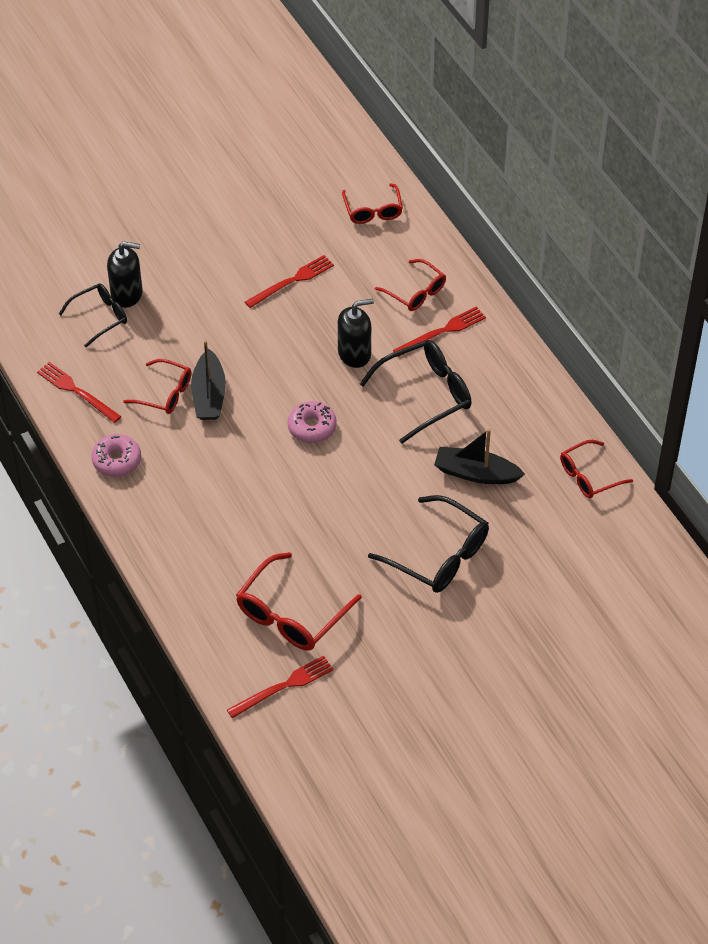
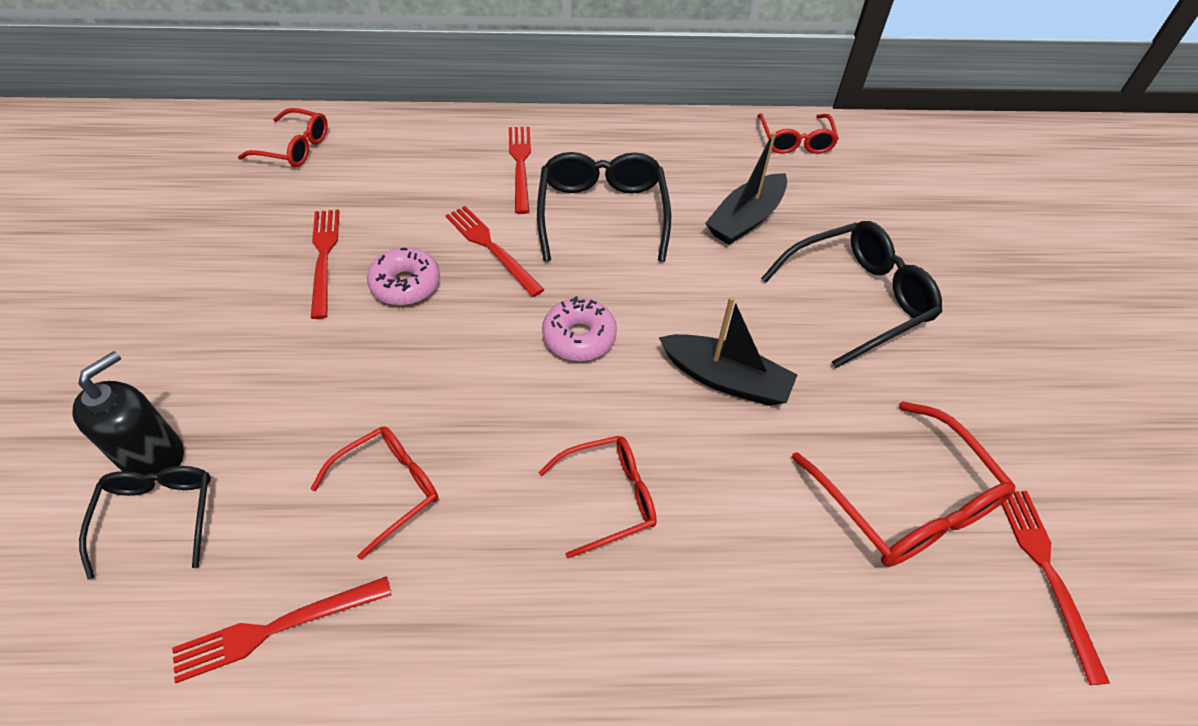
camera: 65 degrees left, 0 degrees up
pink donut [91,434,141,477] -> pink donut moved to [367,247,440,305]
black boat [191,340,226,420] -> black boat moved to [659,296,797,406]
black soap dispenser [338,299,374,368] -> red fork [445,206,544,297]
red glasses [375,259,446,311] -> red glasses moved to [538,436,657,558]

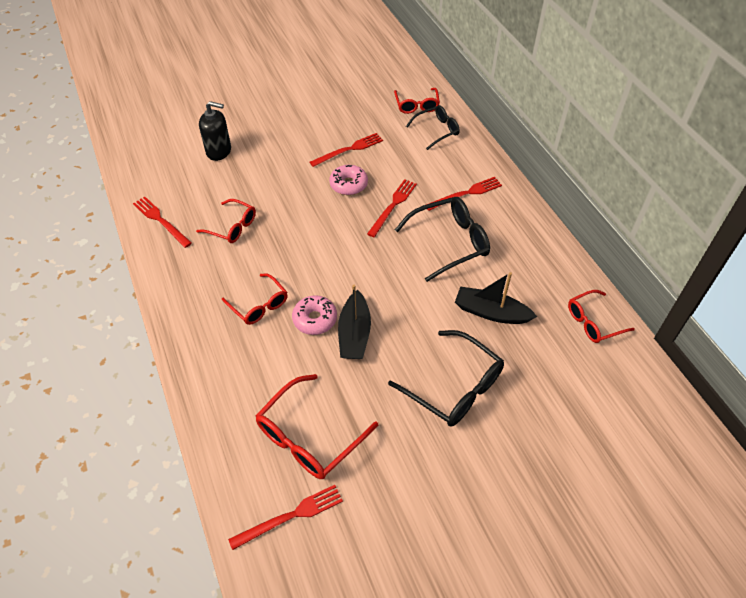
camera: 70 degrees right, 0 degrees up
black glasses [79,466,211,580] -> black glasses moved to [406,105,460,150]
pink donut [542,296,617,361] -> pink donut moved to [292,295,337,335]

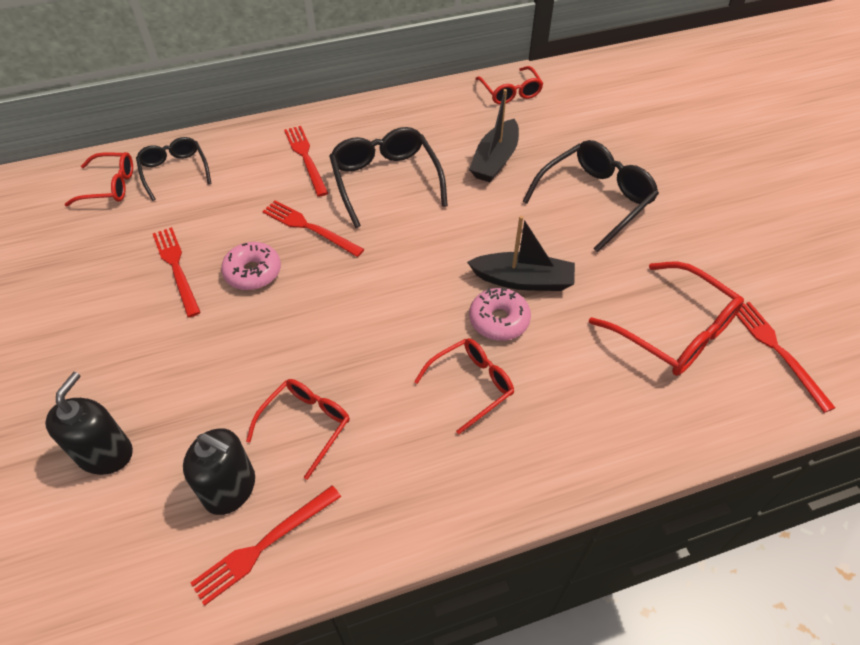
camera: 85 degrees left, 0 degrees up
none -> black soap dispenser [183,428,255,515]

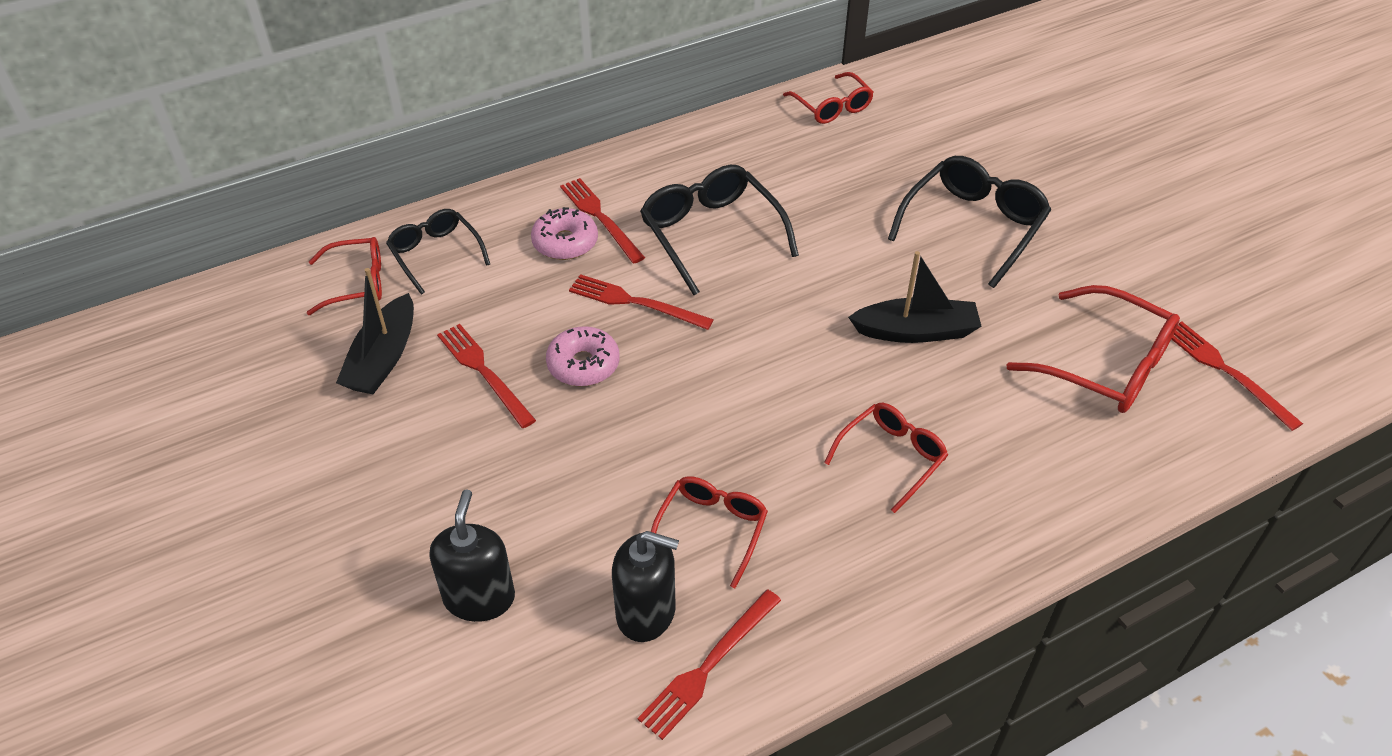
camera: 10 degrees left, 5 degrees down
black boat [469,89,519,182] -> black boat moved to [336,268,414,394]
pink donut [469,288,531,341] -> pink donut moved to [531,207,598,260]

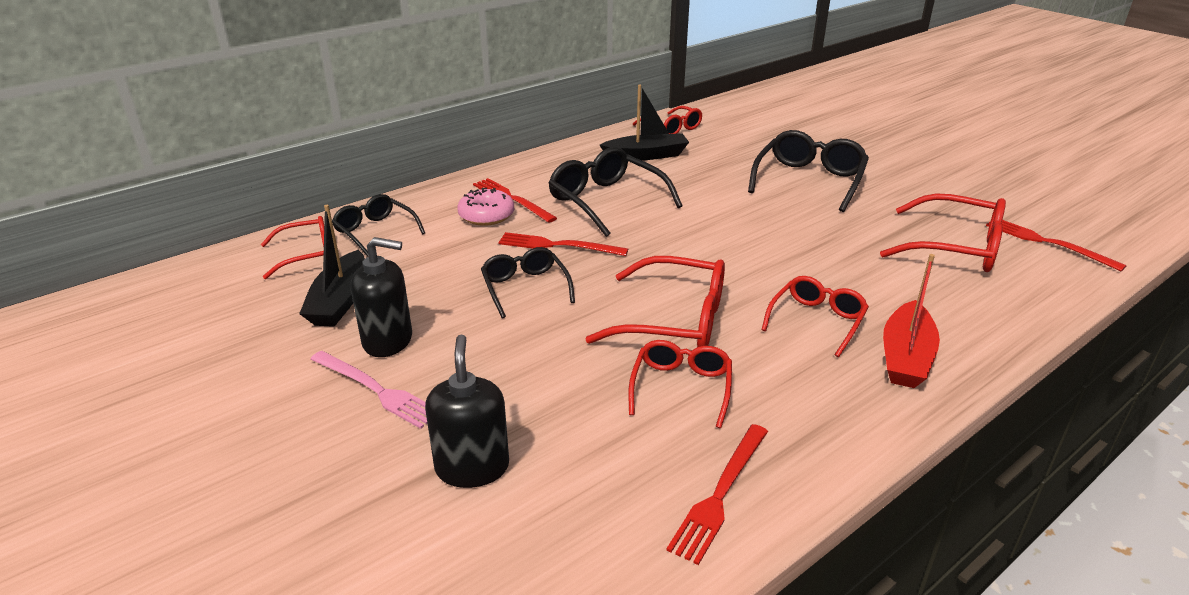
camera: 10 degrees left, 15 degrees down
red fork [437,324,536,428] -> none
pink donut [546,326,620,386] -> black glasses [481,247,575,318]
black soap dispenser [612,531,679,642] -> black soap dispenser moved to [351,237,412,357]
black boat [848,251,982,343] -> black boat moved to [600,84,689,161]
none -> pink fork [310,351,427,429]
none -> red glasses [585,256,725,347]
none -> red boat [883,254,940,388]

